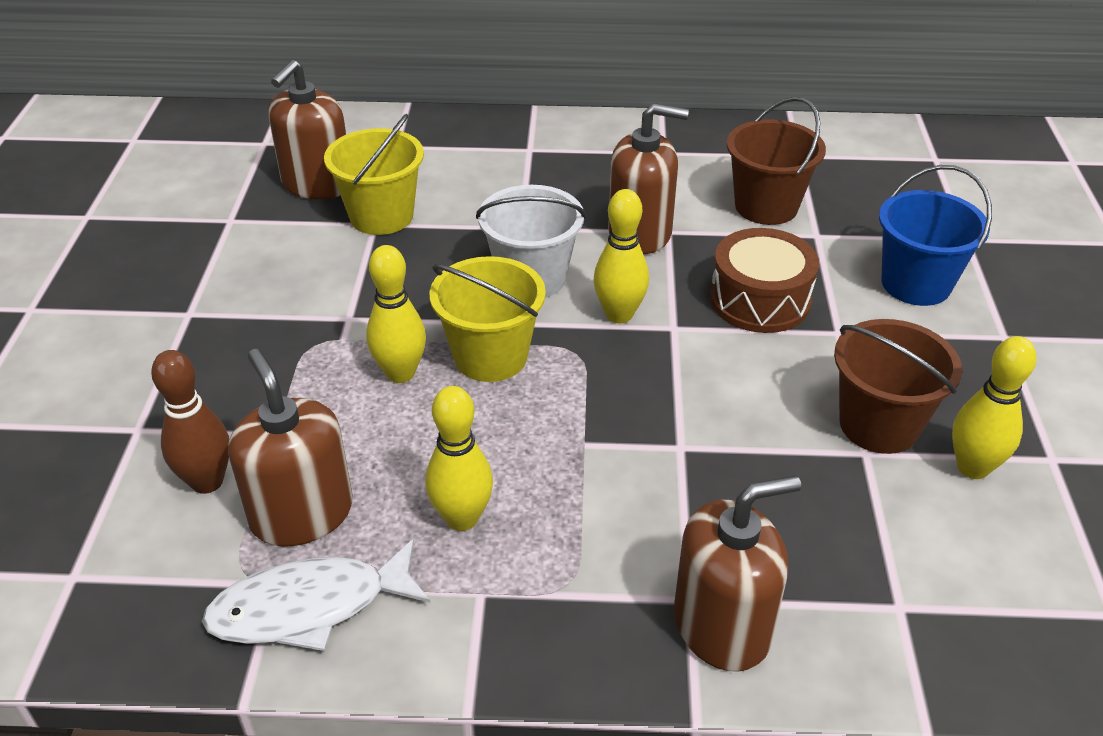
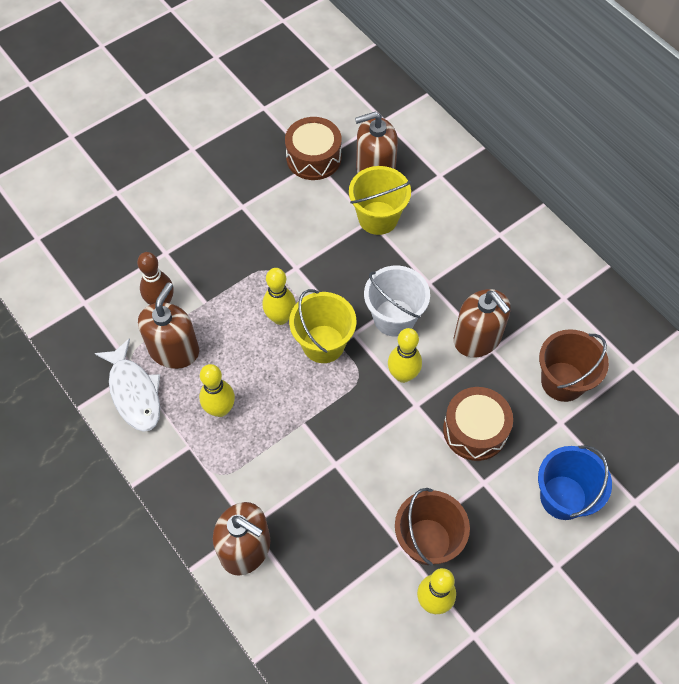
camera: 50 degrees right, 20 degrees up
white fish [202,539,430,651] -> white fish turned 150 degrees counterclockwise [94,338,160,432]
none -> brown drum [285,117,342,180]

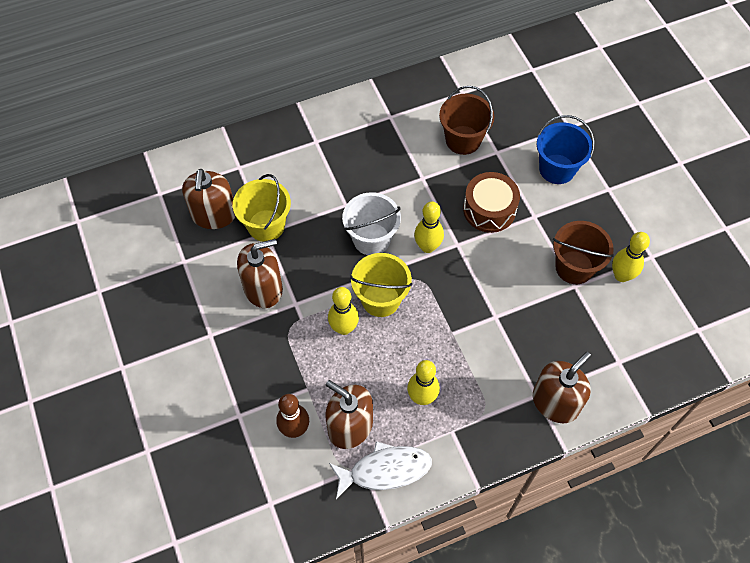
camera: 75 degrees left, 0 degrees up
brown drum [285,117,342,180] -> none
brown soap dispenser [454,289,511,358] -> brown soap dispenser moved to [237,239,283,308]

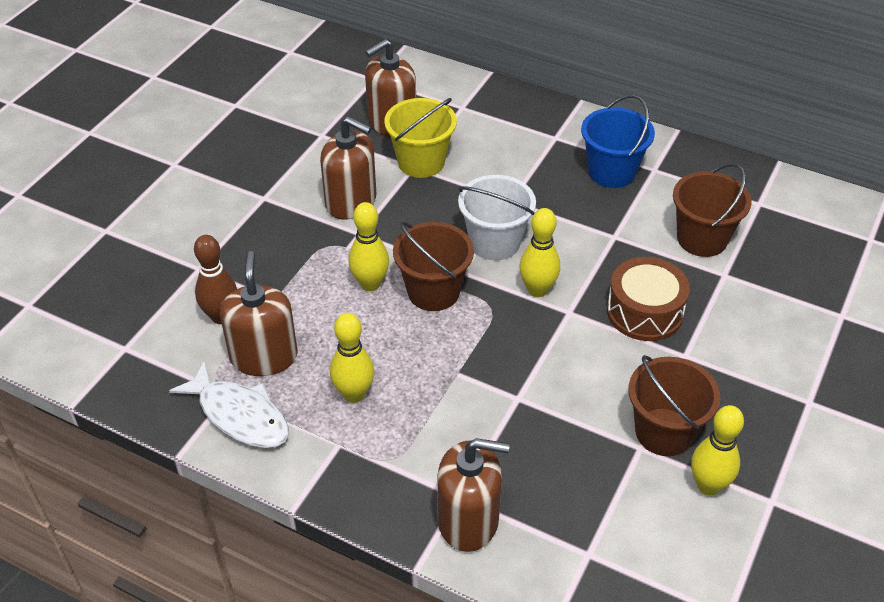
camera: 50 degrees right, 15 degrees down
yellow bucket [350,253,413,317] -> brown bucket [393,222,474,311]
blue bucket [537,115,594,184] -> blue bucket moved to [581,95,655,188]

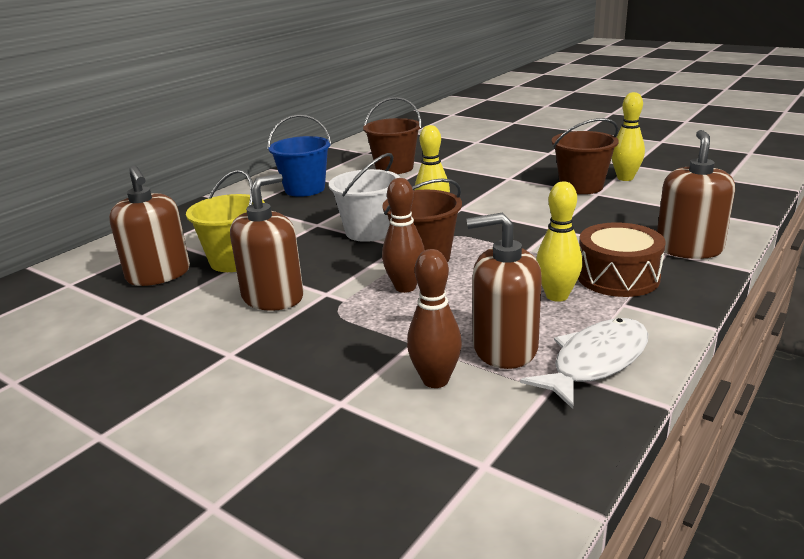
camera: 80 degrees left, 20 degrees down
yellow bowling pin [349,202,389,291] -> brown bowling pin [382,178,425,293]
brown drum [607,257,690,341] -> brown drum moved to [578,222,666,297]

